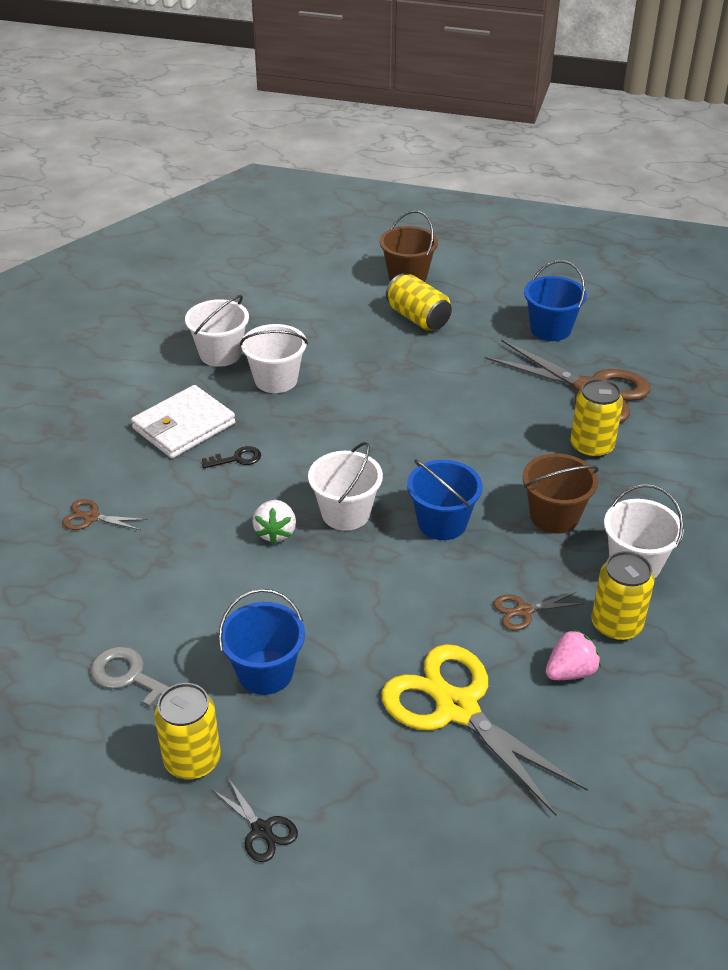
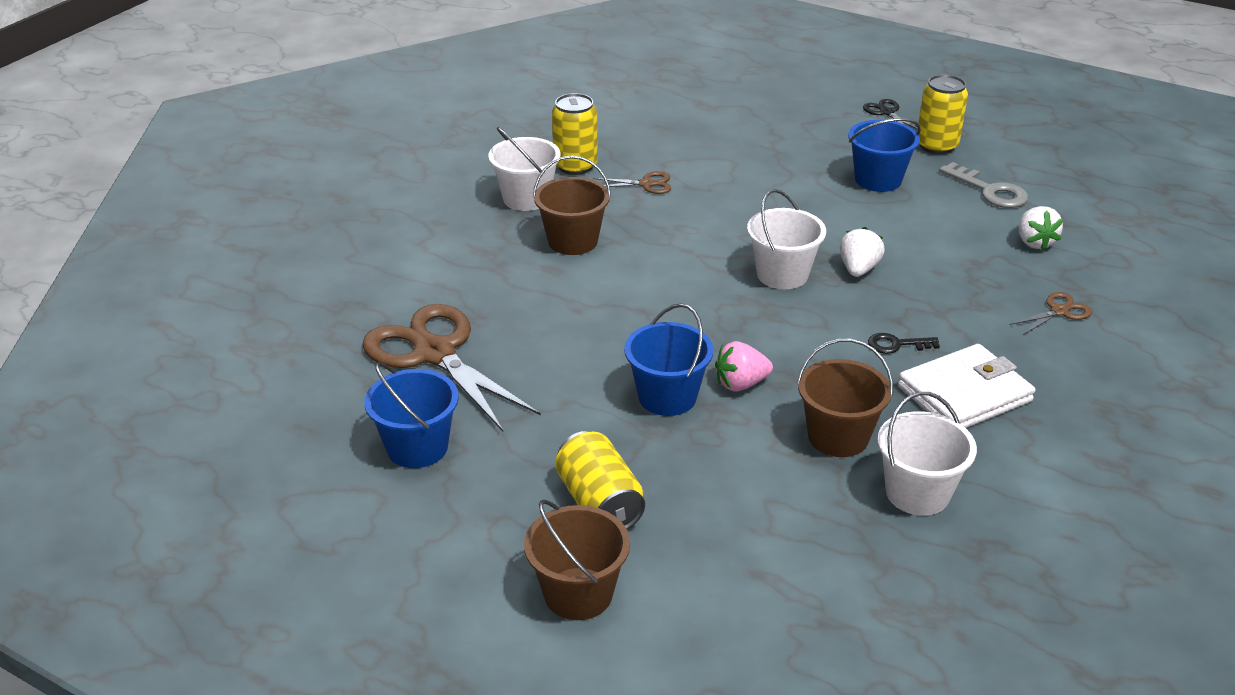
camera: 165 degrees left, 5 degrees down
brown scissors [62,499,147,530] -> brown scissors turned 60 degrees counterclockwise [1009,292,1092,335]
white bucket [240,324,308,393] -> brown bucket [797,339,893,457]
yellow scissors [381,644,588,816] -> none
blue bucket [407,459,483,540] -> blue bucket moved to [624,303,714,416]
pink strawberry [546,629,601,680] -> pink strawberry moved to [715,341,773,392]
yellow can [570,379,623,458] -> none
none -> white strawberry [1019,206,1063,250]

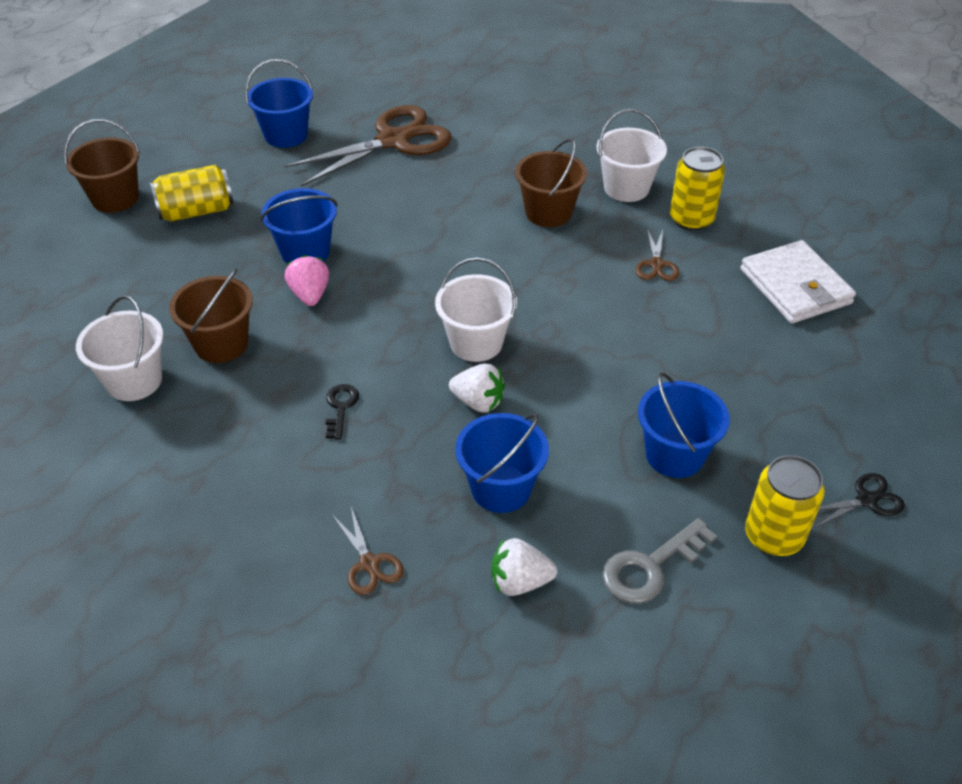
camera: 95 degrees right, 10 degrees up
white wallet [898,344,1035,428] -> white wallet moved to [740,240,856,323]
none -> blue bucket [455,413,549,513]

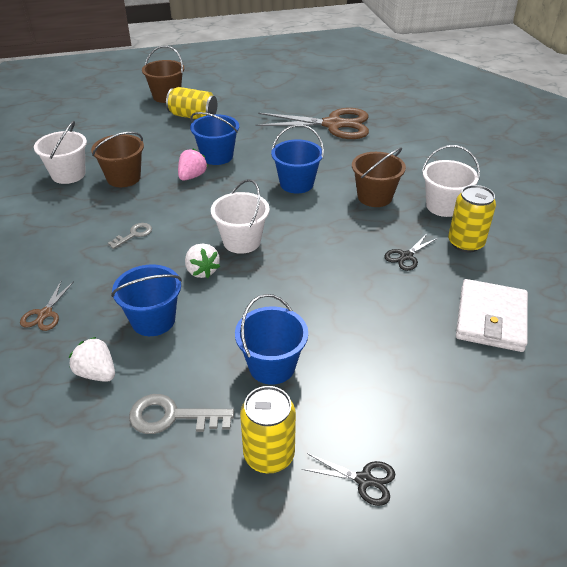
camera: 40 degrees right, 5 degrees down
blue bucket [245,59,313,148] -> blue bucket moved to [271,125,324,193]
black key [326,384,359,440] -> grey key [108,223,152,249]
brown scissors [635,229,679,281] -> black scissors [384,234,438,271]

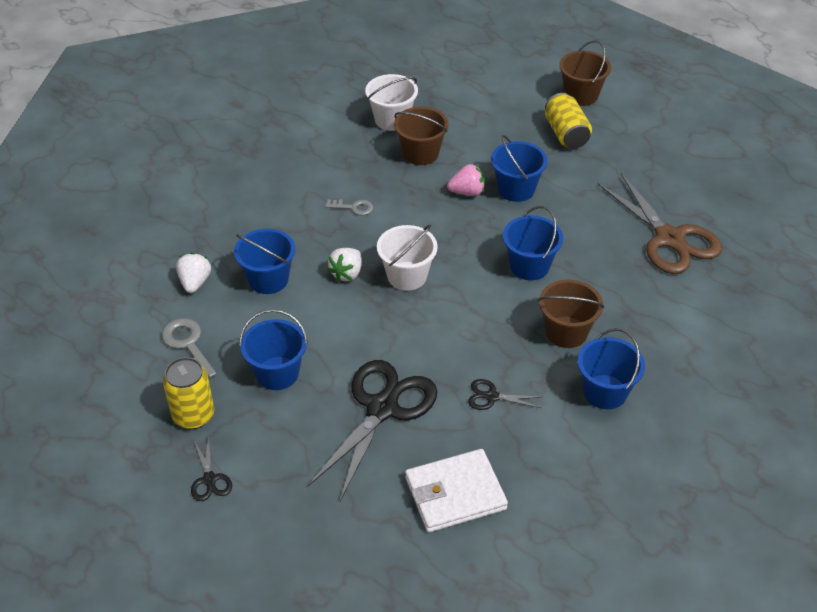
camera: 55 degrees right, 5 degrees up
brown scissors [20,280,74,331] -> none
white bucket [422,145,480,217] -> blue bucket [578,328,645,409]
yellow can [448,185,496,253] -> none
none -> black scissors [308,360,437,501]

